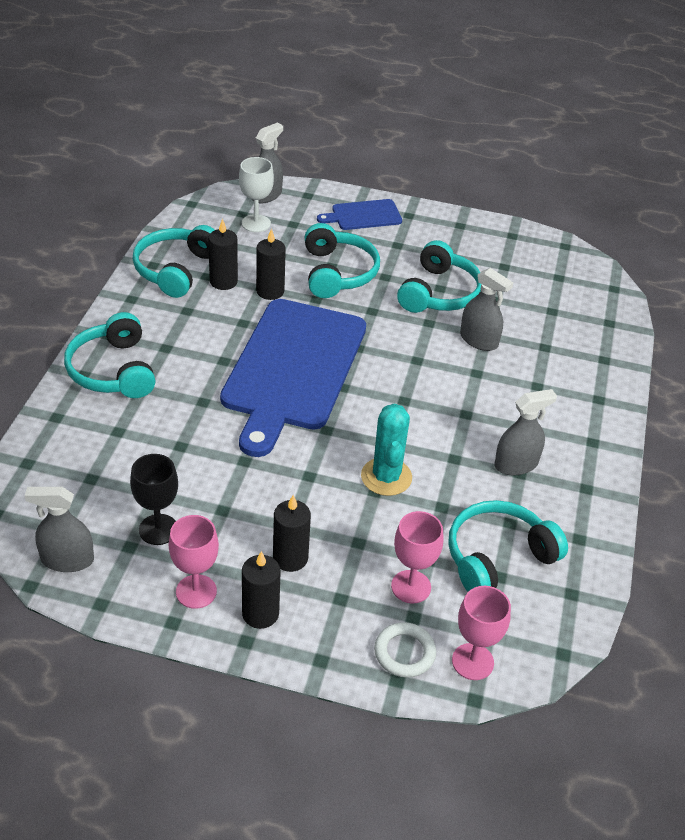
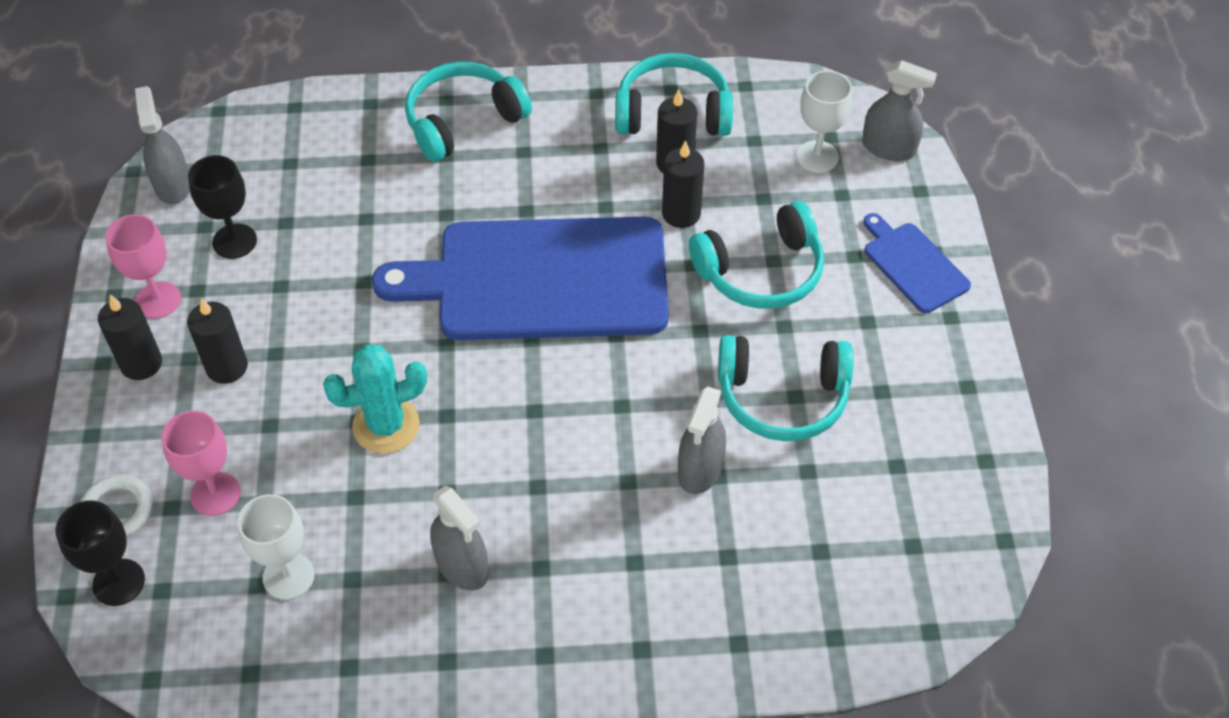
camera: 75 degrees right, 10 degrees up
turquoise headphones [448,500,568,592] -> white goblet [238,494,315,600]
pink goblet [452,586,511,680] -> black goblet [56,501,145,606]

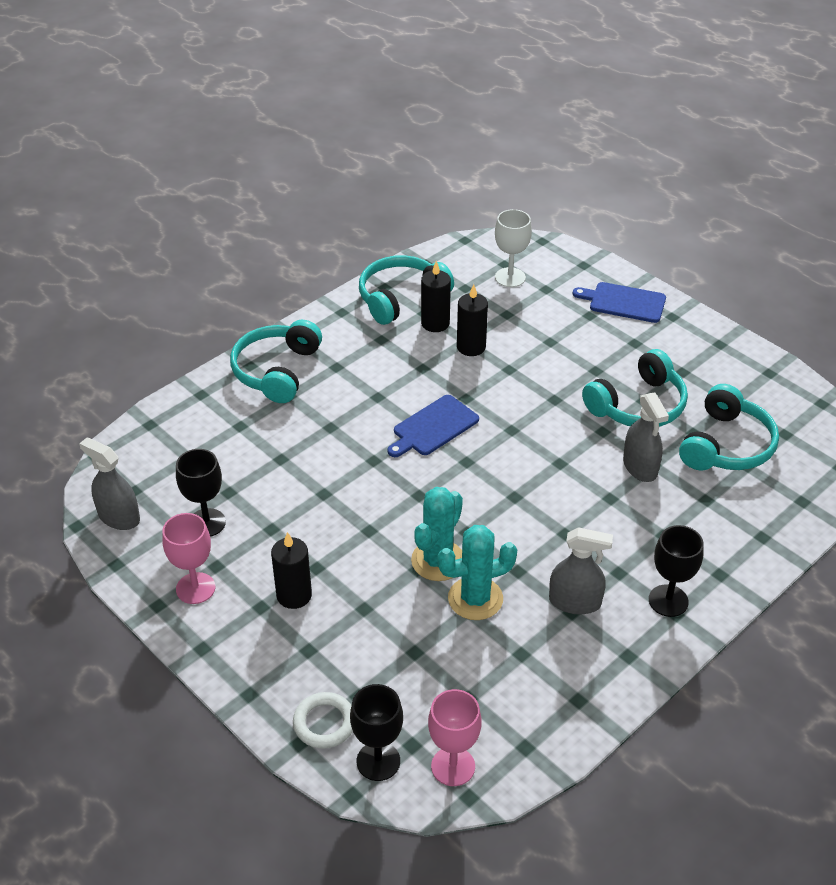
camera: 40 degrees left, 10 degrees down
black candle [98,294,162,380] -> none
pink goblet [161,411,241,516] -> pink goblet moved to [428,689,482,786]
white goblet [238,494,315,600] -> none
blue cutting board [372,217,669,340] -> blue cutting board [387,395,479,457], size x0.45
turquoise headphones [689,201,824,309] -> turquoise headphones moved to [679,384,779,471]
grey spray bottle [862,60,937,161] -> none
none -> turquoise cactus [438,525,517,620]
none -> black goblet [649,525,704,617]

